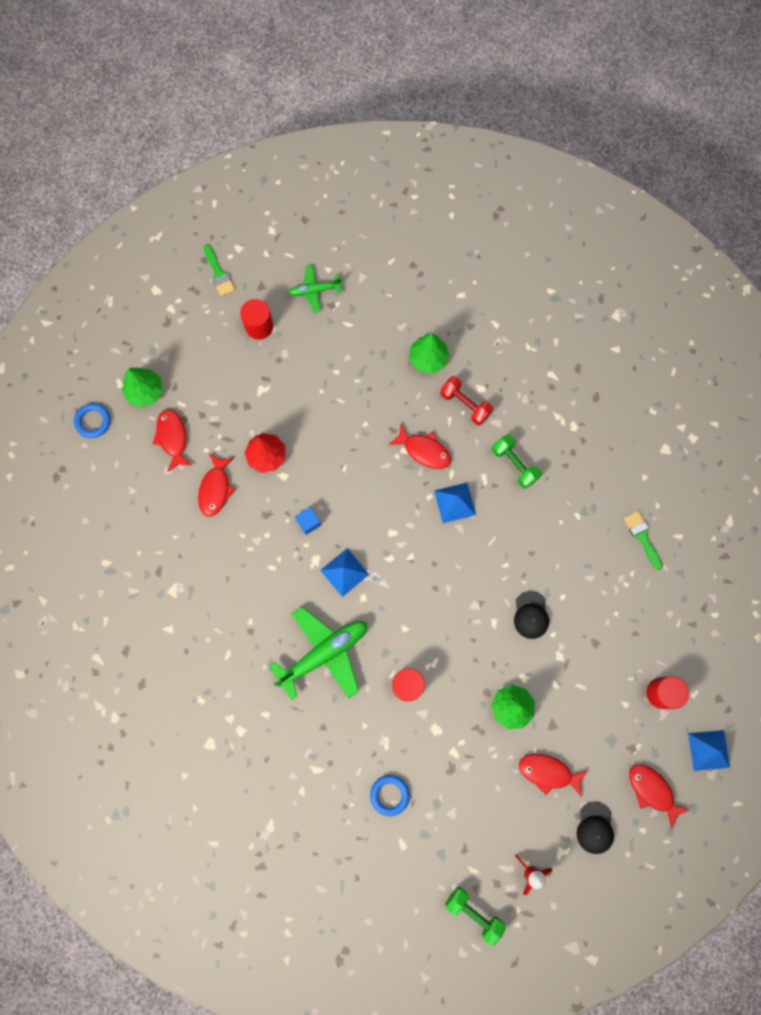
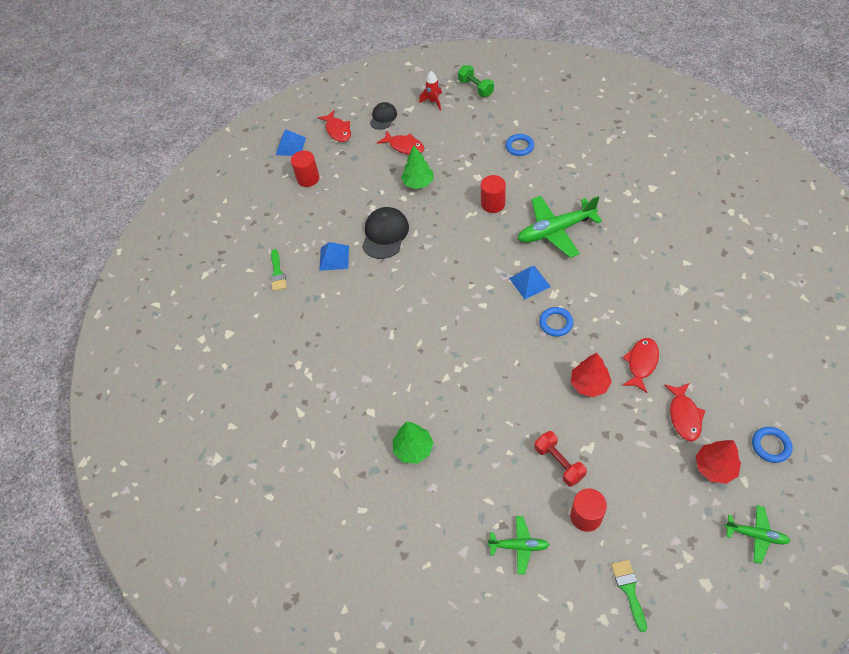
camera: 160 degrees left, 20 degrees down
green tree [122,368,163,407] -> red tree [696,440,741,484]
blue cube [295,507,321,535] -> blue ring [539,307,573,337]
red fish [388,424,451,469] -> none
blue pyramid [434,483,476,523] -> blue pyramid moved to [319,242,349,271]
red dumbbell [440,376,493,425] -> red dumbbell moved to [535,431,587,487]
green dumbbell [492,434,542,489] -> none
black cap [514,591,549,639] -> black cap [362,207,409,259], size x1.59
none -> green plane [724,505,790,564]

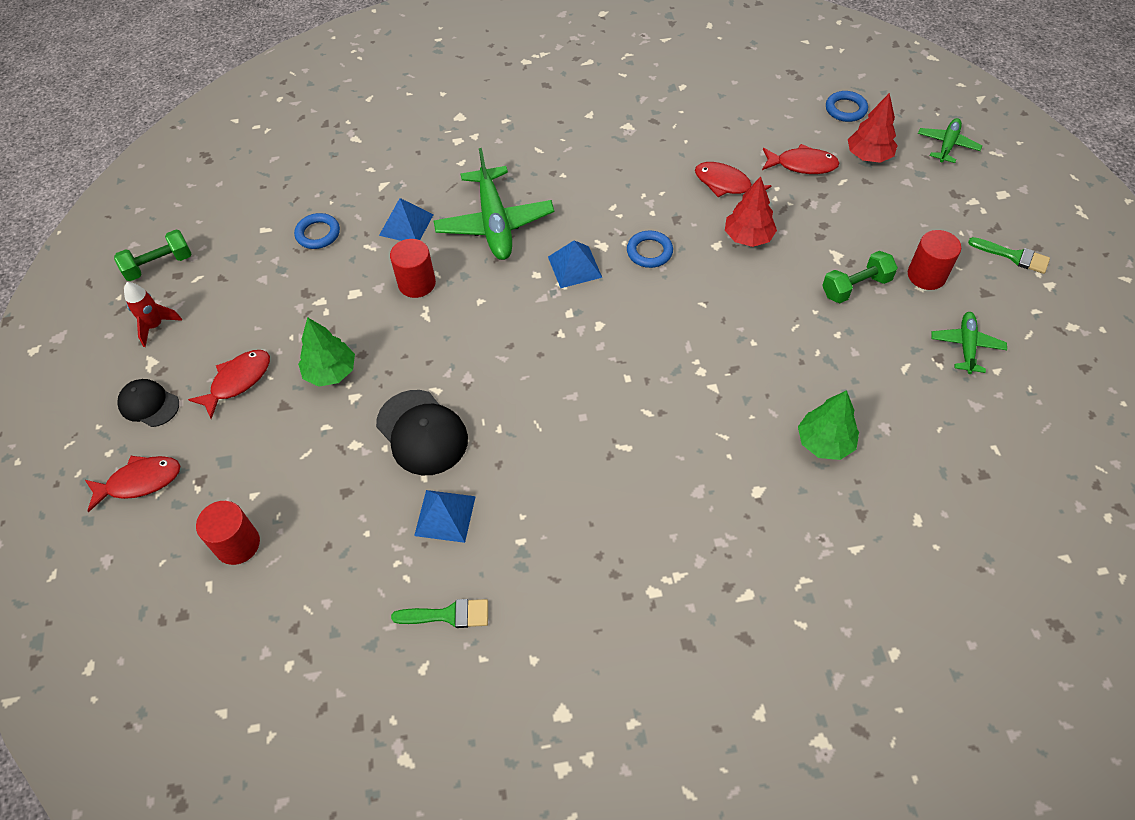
camera: 85 degrees left, 0 degrees up
blue pyramid [276,129,306,156] -> blue pyramid moved to [379,198,433,241]
black cap [362,207,409,259] -> black cap turned 150 degrees counterclockwise [376,390,468,475]
red dumbbell [535,431,587,487] -> green dumbbell [822,251,898,303]
green brush [611,560,647,632] -> green brush turned 150 degrees counterclockwise [968,237,1050,274]

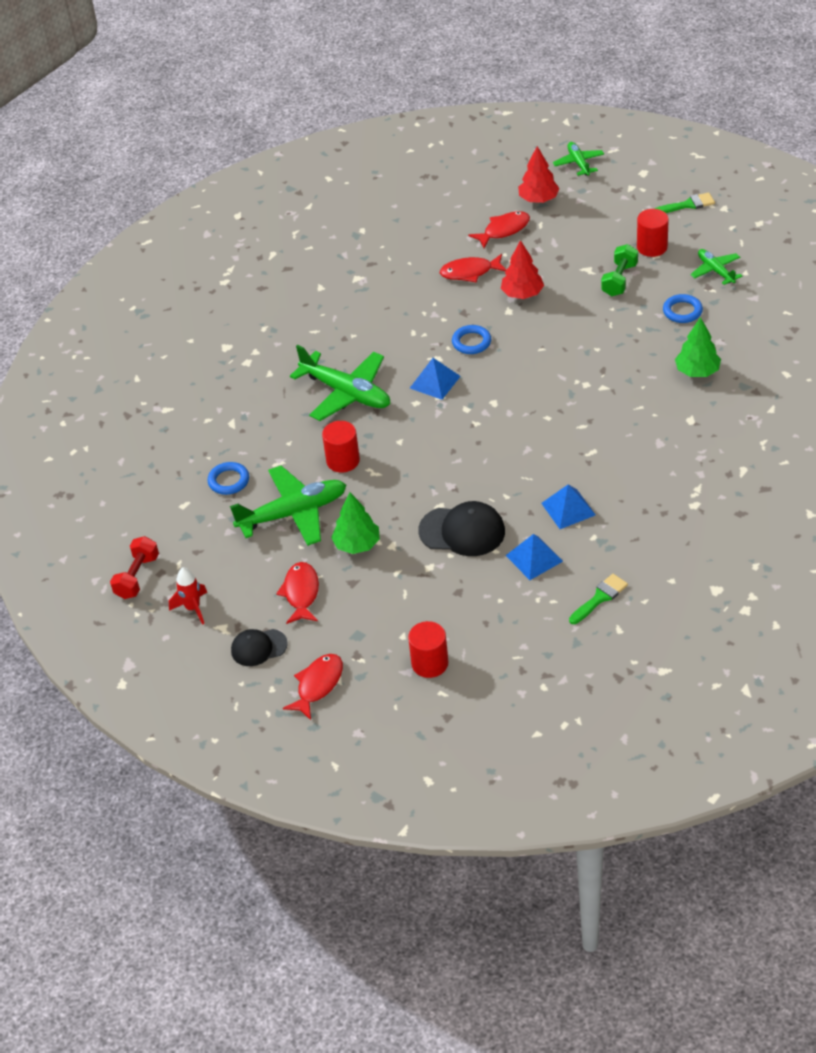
camera: 40 degrees left, 10 degrees down
green dumbbell [114,229,191,281] -> red dumbbell [110,536,159,599]
blue pyramid [379,198,433,241] -> blue pyramid moved to [541,485,595,529]
blue ring [826,91,868,122] -> blue ring moved to [663,294,703,323]
none -> green plane [230,466,346,546]

